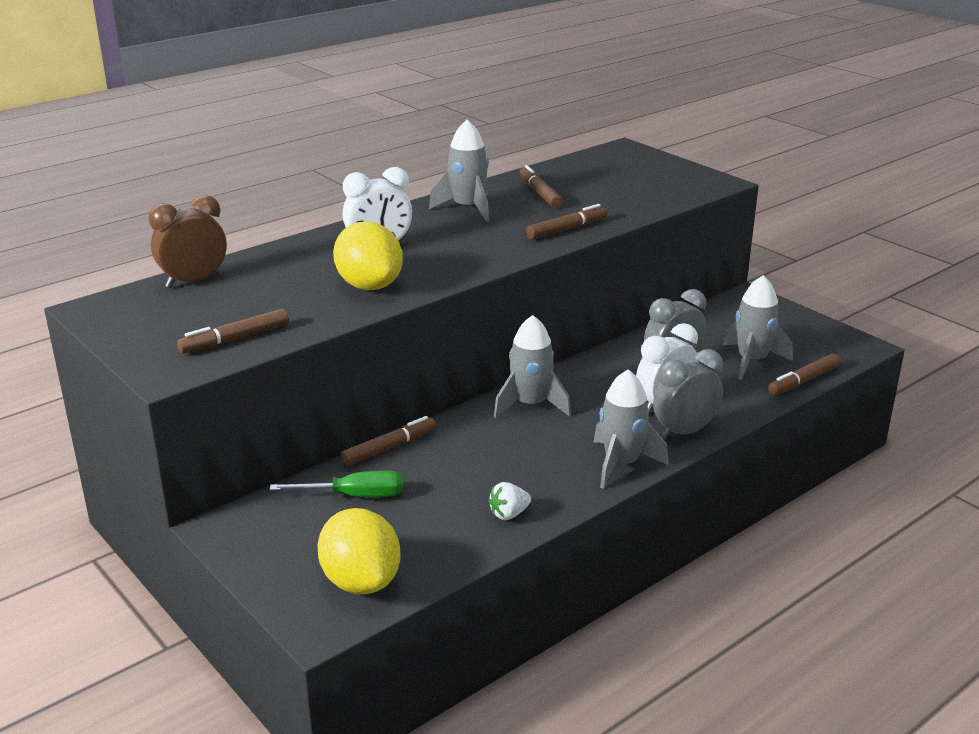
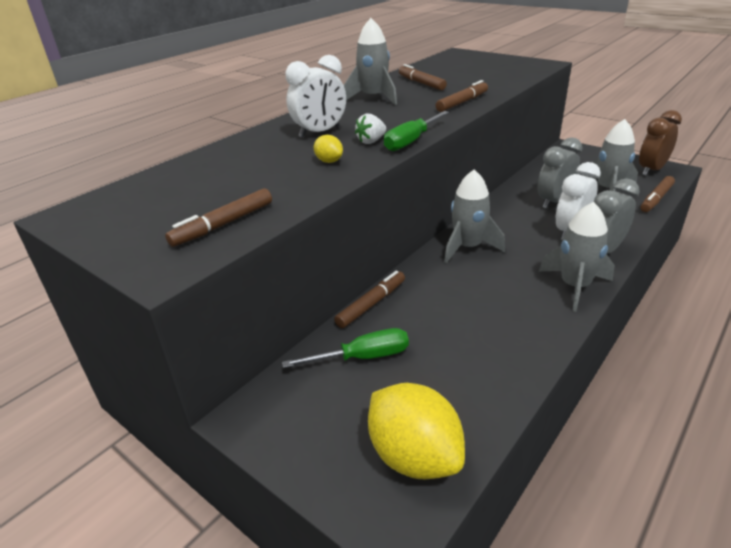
camera: 10 degrees left, 5 degrees up
brown clock [148,195,227,288] -> brown clock moved to [639,110,682,176]
yellow lemon [333,222,403,290] -> yellow lemon [314,135,343,163], size x0.45
white strawberry [488,482,531,520] -> white strawberry moved to [355,114,386,144]
none -> green screwdriver [384,111,449,151]

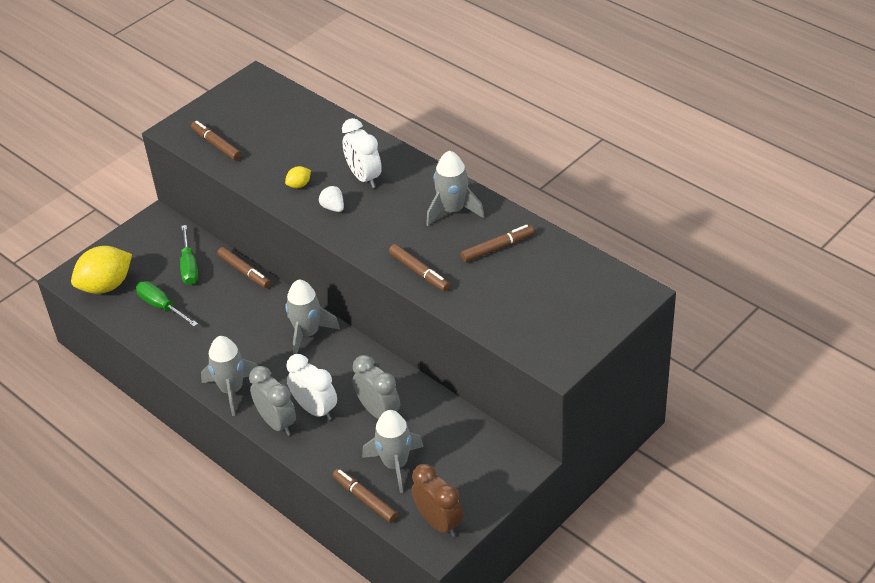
camera: 95 degrees right, 10 degrees up
green screwdriver [384,111,449,151] -> green screwdriver moved to [136,281,198,327]

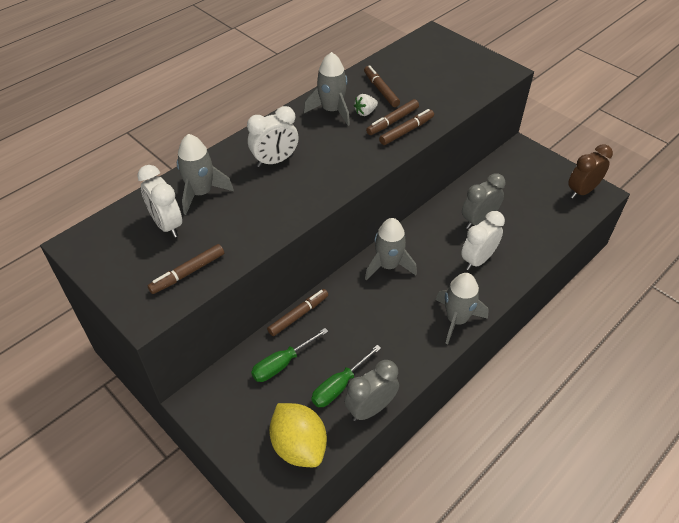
camera: 90 degrees left, 5 degrees up
green screwdriver [180,225,198,285] -> green screwdriver turned 150 degrees clockwise [251,328,329,382]
grey clock [249,366,296,436] -> grey clock moved to [344,360,399,421]
yellow lemon [285,166,311,188] -> none
white strawberry [319,186,344,212] -> white strawberry moved to [354,94,378,116]
brown marker [333,469,398,523] -> brown marker moved to [366,99,419,135]
grey rocket [362,410,424,493] -> grey rocket moved to [177,134,234,215]
none -> white clock [137,165,182,238]

